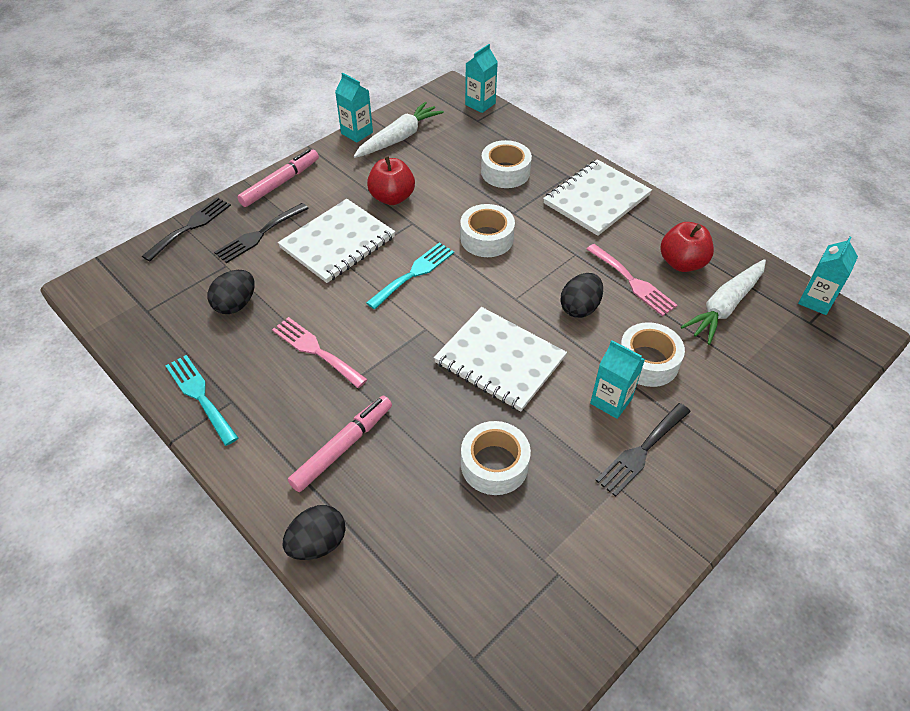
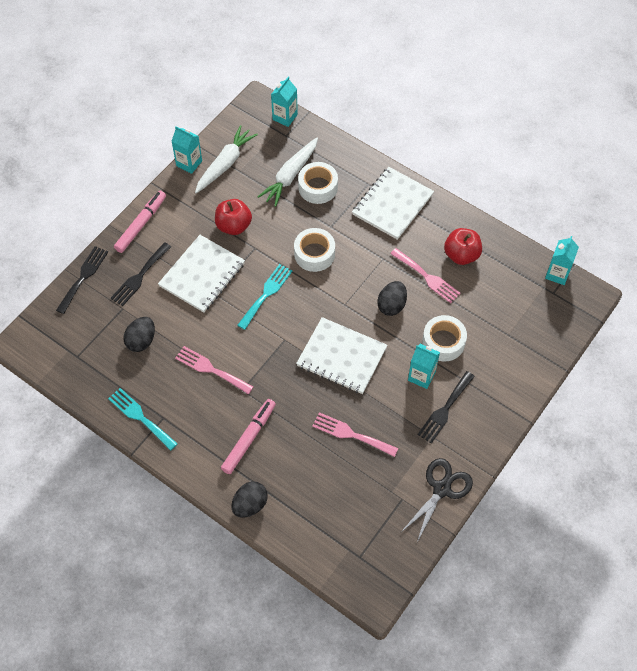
camera: 10 degrees left, 10 degrees up
white tape [461,421,531,495] -> pink fork [312,412,398,457]
white carrot [681,259,766,345] -> white carrot moved to [258,137,318,207]
none -> black scissors [400,458,473,542]

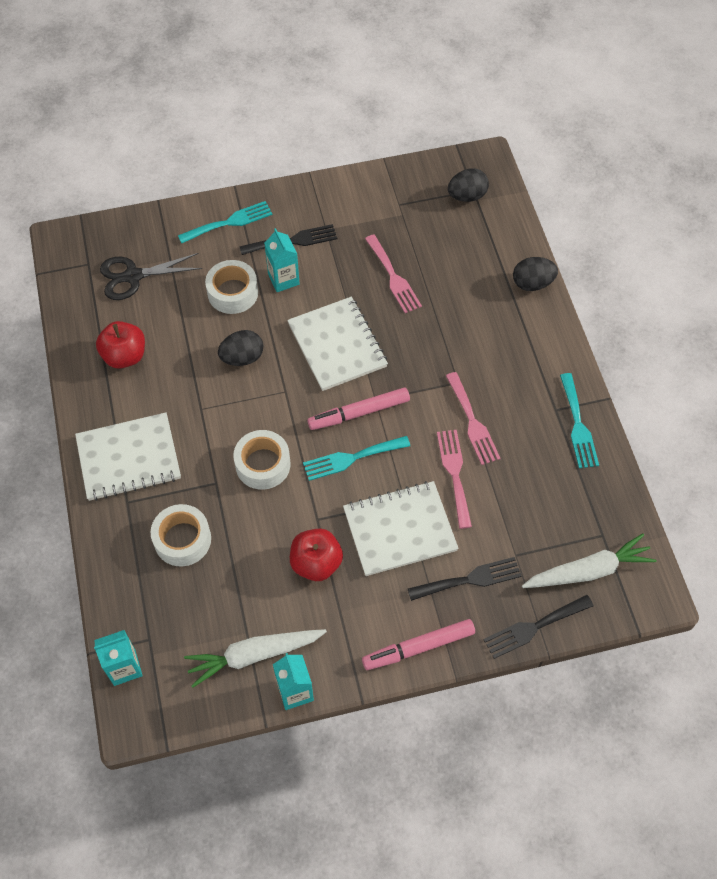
camera: 140 degrees left, 0 degrees up
black egg [124,317,155,352] -> black egg moved to [448,168,489,202]
pink marker [221,399,276,474] -> pink marker moved to [307,388,410,430]
white carrot [258,137,318,207] -> white carrot moved to [522,534,656,588]
pink fork [390,248,461,303] -> pink fork moved to [437,430,472,529]
black scissors [400,458,473,542] -> black scissors moved to [100,253,202,300]
turquoise carton [545,236,579,285] -> none
none -> turquoise fork [178,201,273,243]

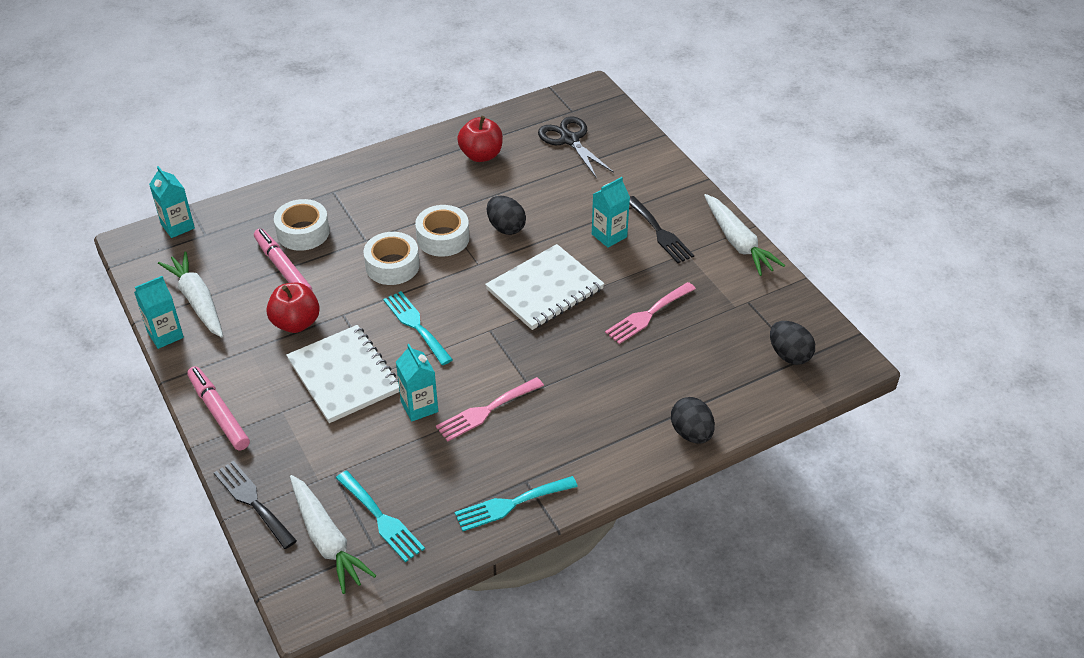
camera: 75 degrees right, 15 degrees down
white notebook [75,412,181,501] -> none
turquoise fork [178,201,273,243] -> turquoise fork moved to [336,471,425,562]
white tape [205,260,258,314] -> white tape moved to [415,205,469,257]
pink marker [307,388,410,430] -> pink marker moved to [254,229,312,290]
black fork [408,557,521,601] -> none
pink fork [437,430,472,529] -> turquoise carton [396,344,438,422]
none -> white carrot [704,194,785,276]

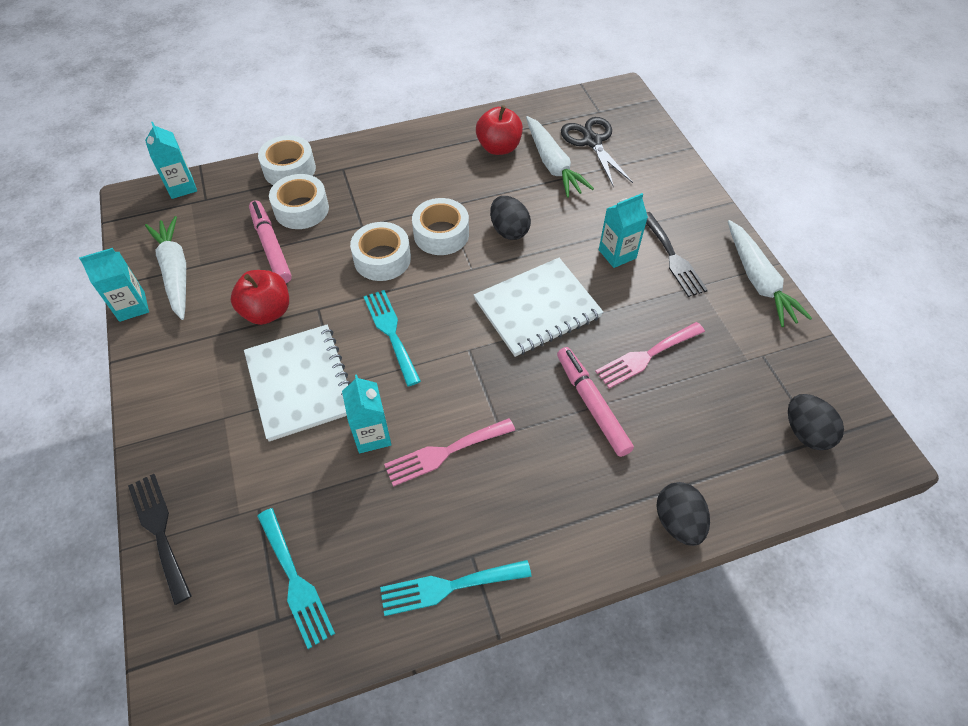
camera: 10 degrees right, 10 degrees up
pink marker [187,366,250,451] -> pink marker moved to [557,347,634,457]
white carrot [290,475,376,594] -> white carrot moved to [526,116,594,198]
none -> white tape [258,135,316,185]

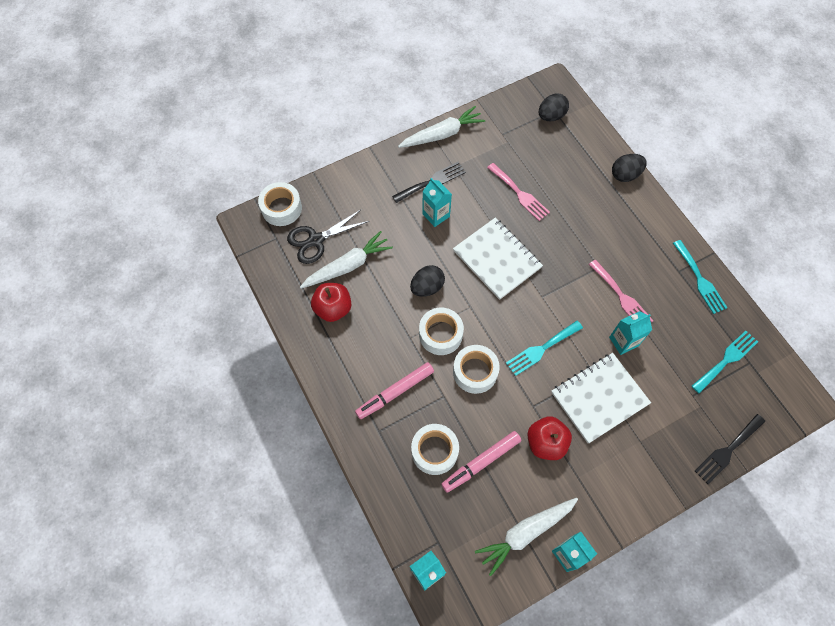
camera: 100 degrees left, 10 degrees up
white tape [258,135,316,185] -> white tape moved to [258,182,302,226]
pink marker [557,347,634,457] -> pink marker moved to [355,362,434,419]

